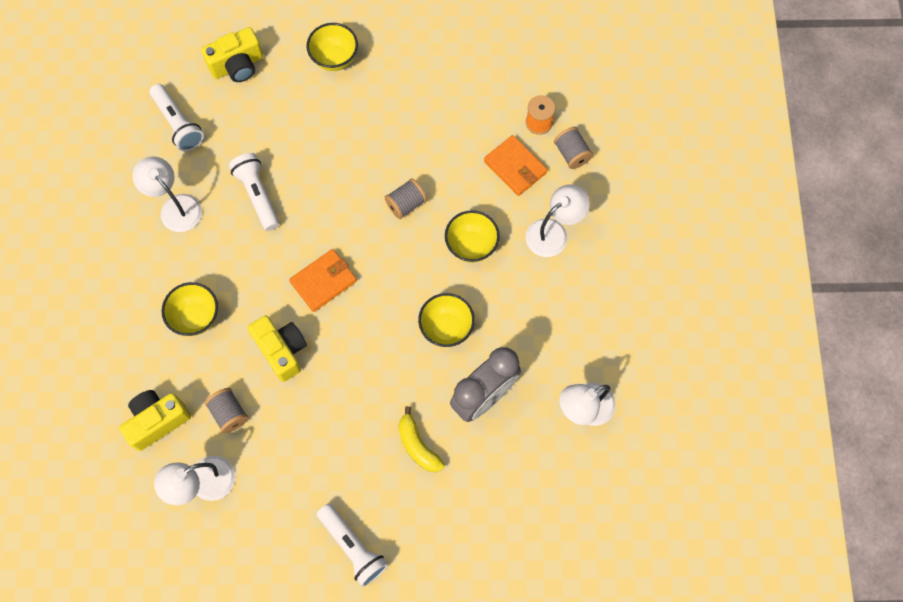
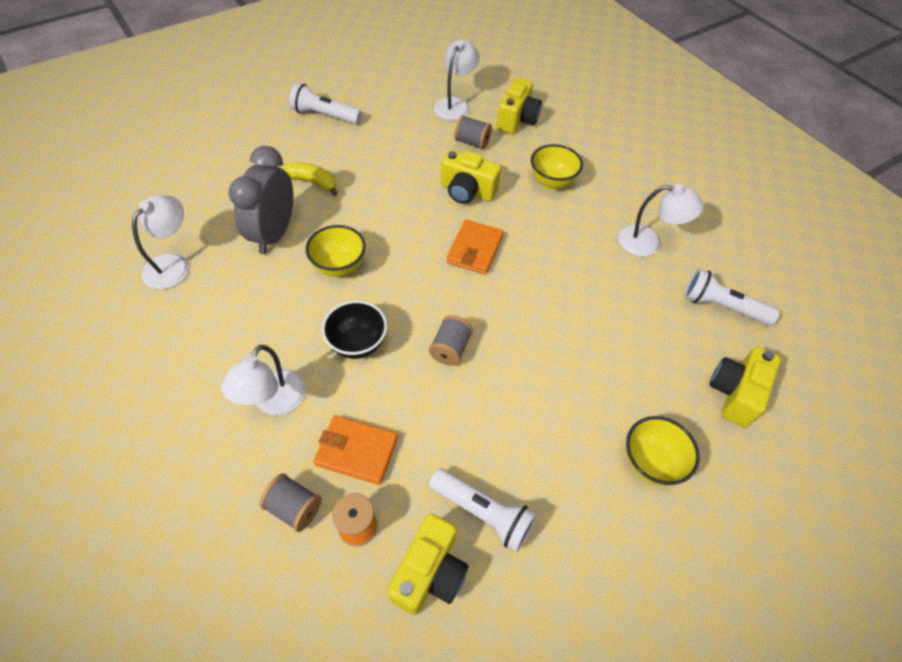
camera: 145 degrees right, 15 degrees down
white flashlight [229,153,279,231] -> white flashlight moved to [429,468,537,552]
yellow bowl [445,210,500,263] -> black bowl [322,300,387,359]
none -> yellow camera [387,514,468,615]

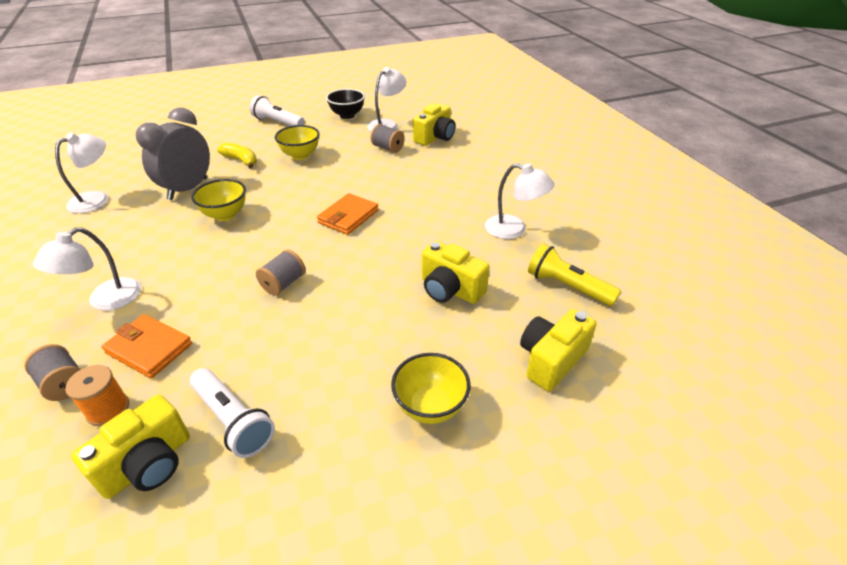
camera: 15 degrees right, 15 degrees down
black bowl [322,300,387,359] -> black bowl moved to [326,89,365,119]
yellow camera [441,150,501,204] -> yellow camera moved to [422,241,490,304]
yellow bowl [531,144,583,189] -> yellow bowl moved to [275,125,319,160]
white flashlight [684,268,780,325] -> yellow flashlight [528,244,621,306]

